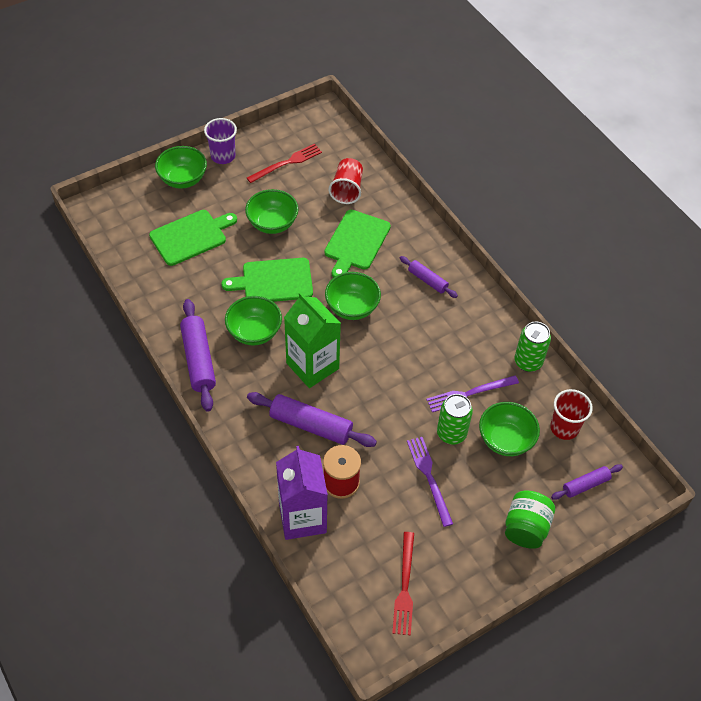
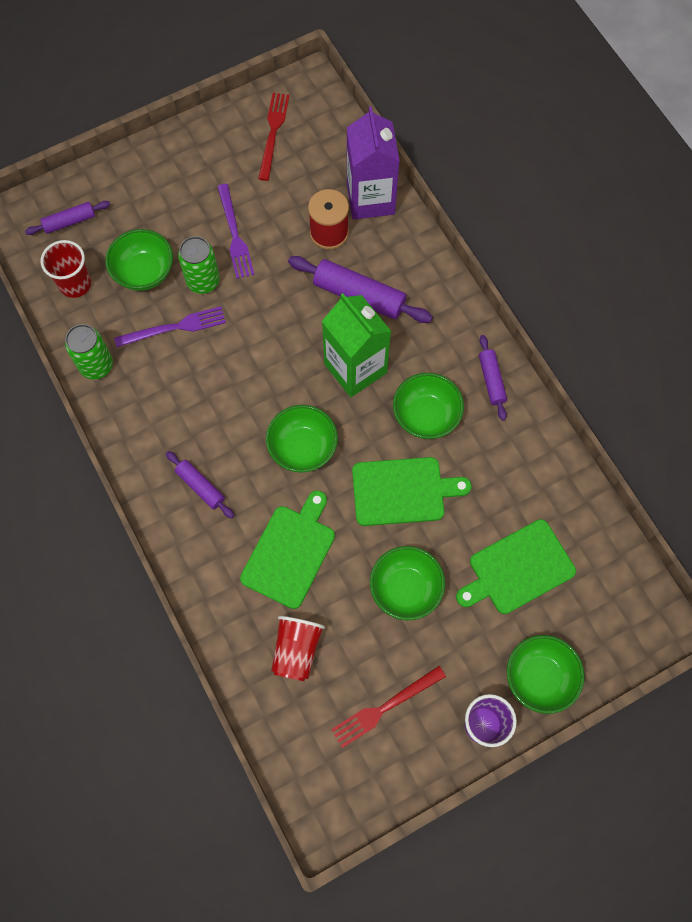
camera: 175 degrees left, 15 degrees up
purple rolling pin [180,299,216,412] -> purple rolling pin [479,335,507,421], size x0.58
green jar [505,491,555,549] -> none

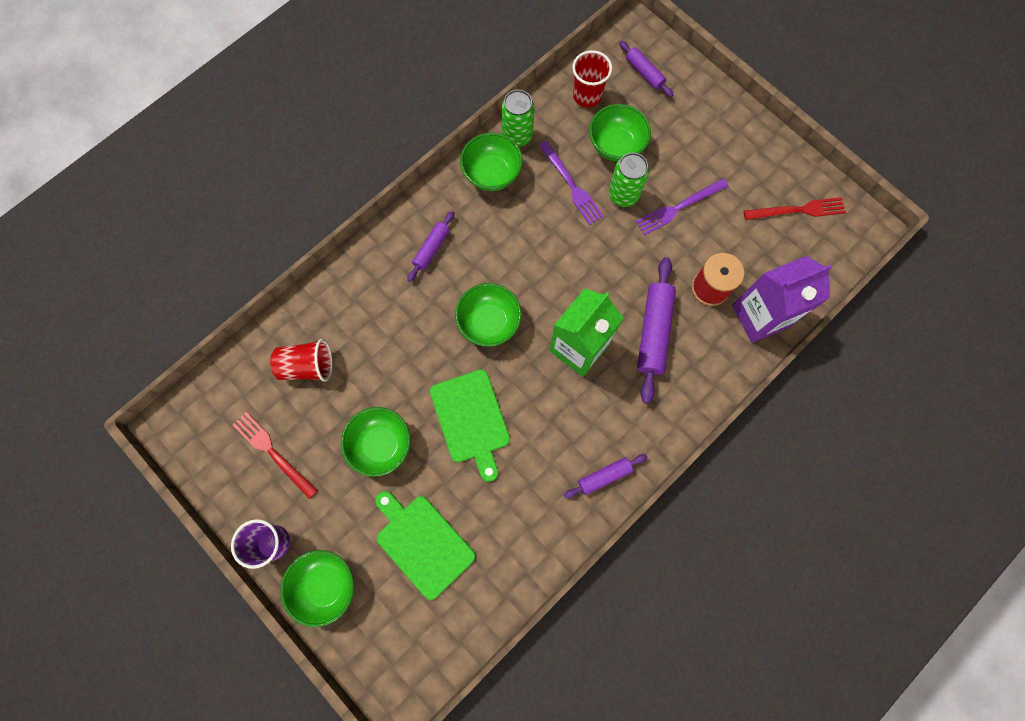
camera: 75 degrees right, 5 degrees up
green cutting board [240,490,335,609] -> none
green bowl [393,373,464,439] -> green bowl moved to [460,133,523,191]

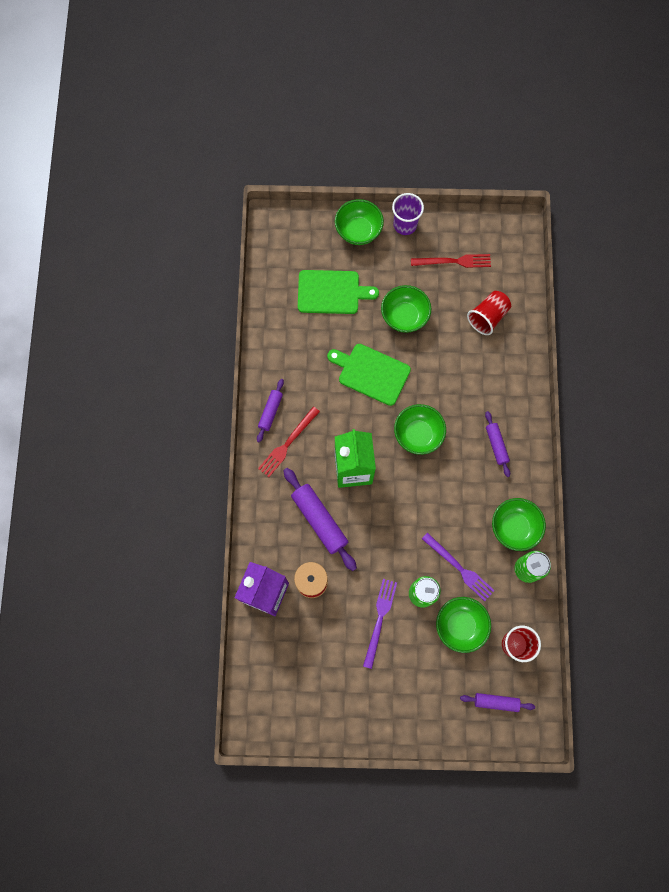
camera: 135 degrees right, 0 degrees up
purple fork [538,141,604,225] -> purple fork turned 150 degrees counterclockwise [422,533,495,601]
red fork [744,197,846,220] -> red fork moved to [258,406,320,477]

